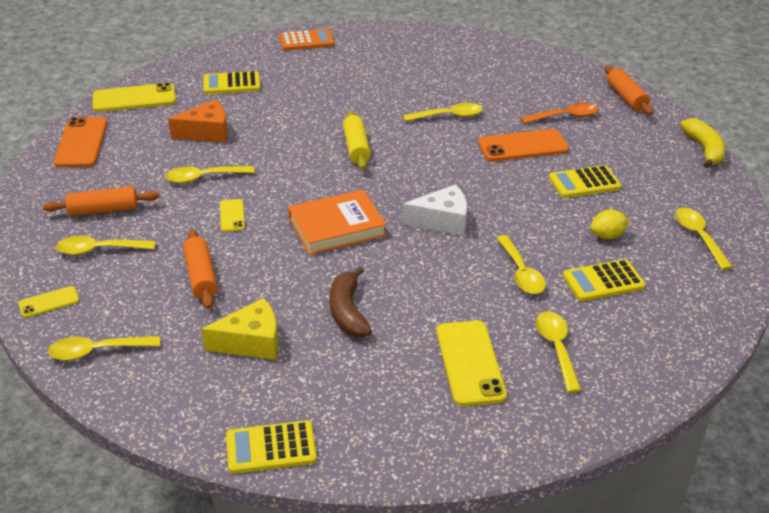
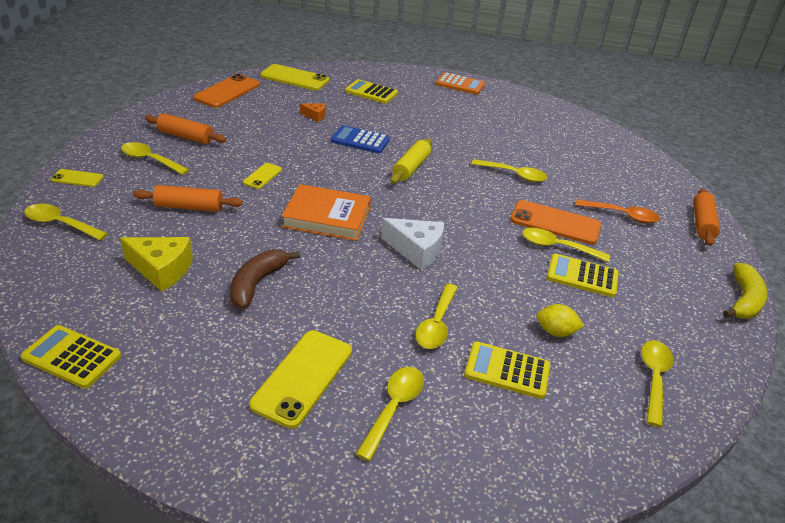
camera: 30 degrees right, 0 degrees up
yellow spoon [165,166,255,183] -> yellow spoon moved to [522,228,610,262]
orange cheese [168,100,228,143] -> orange cheese [300,103,326,122], size x0.55
orange rolling pin [183,229,218,309] -> orange rolling pin turned 75 degrees clockwise [133,185,243,212]
none -> blue calculator [331,125,390,153]

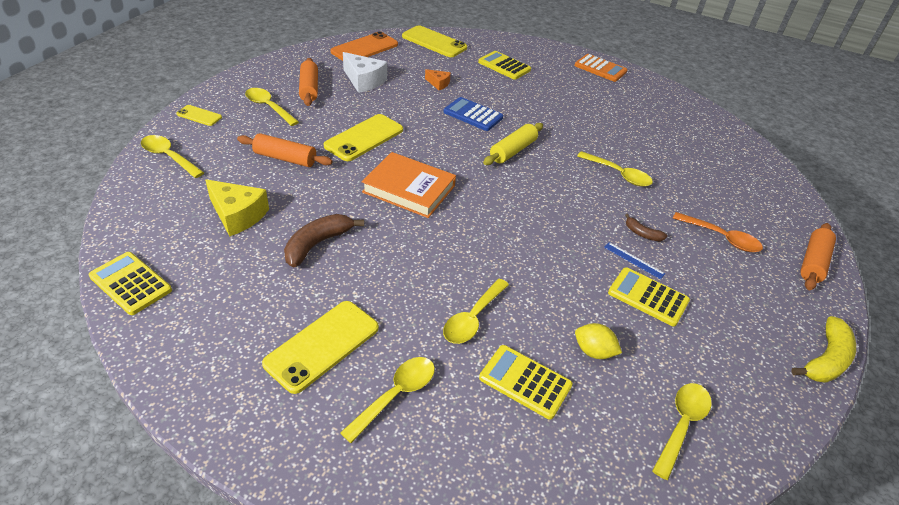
camera: 15 degrees right, 5 degrees up
orange rolling pin [145,113,227,144] -> orange rolling pin turned 45 degrees clockwise [299,58,318,106]
yellow phone [243,163,282,189] -> yellow phone [324,114,403,161], size x1.88
white cheese [381,218,444,270] -> white cheese moved to [343,52,387,93]
orange phone [511,200,601,245] -> brown banana [625,214,667,241]
yellow spoon [522,228,610,262] -> blue ruler [604,242,665,279]

